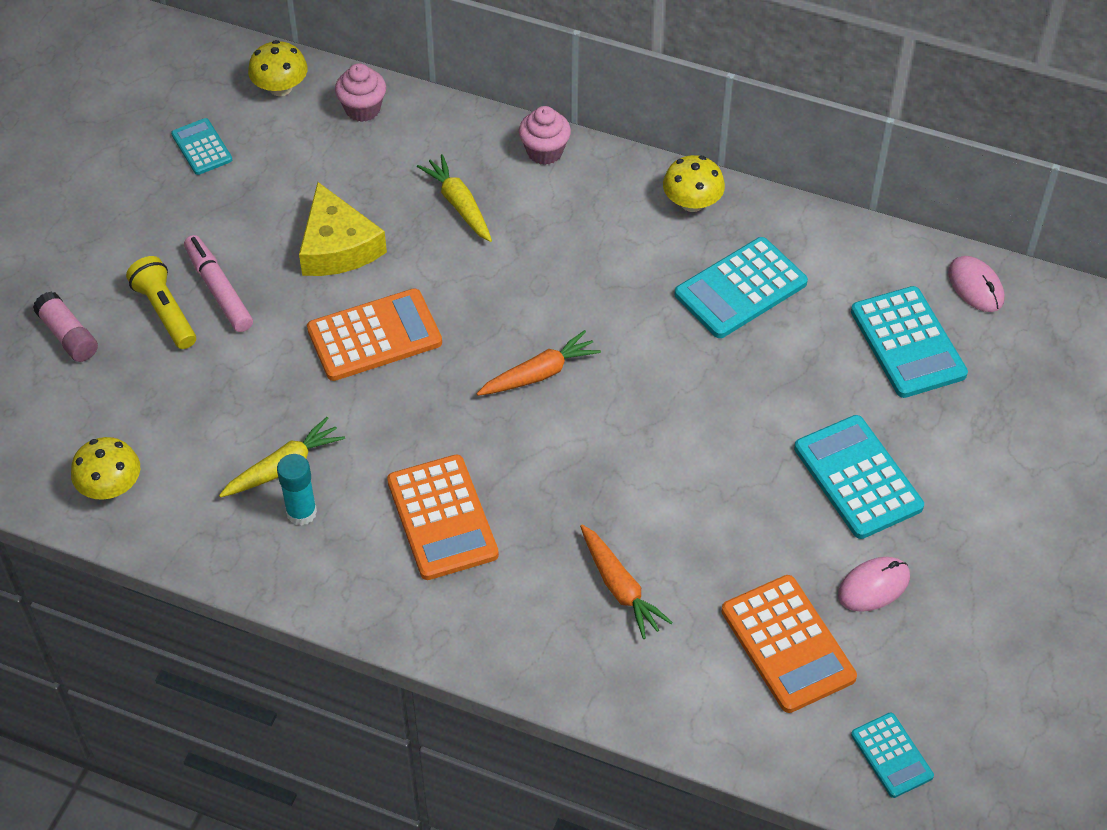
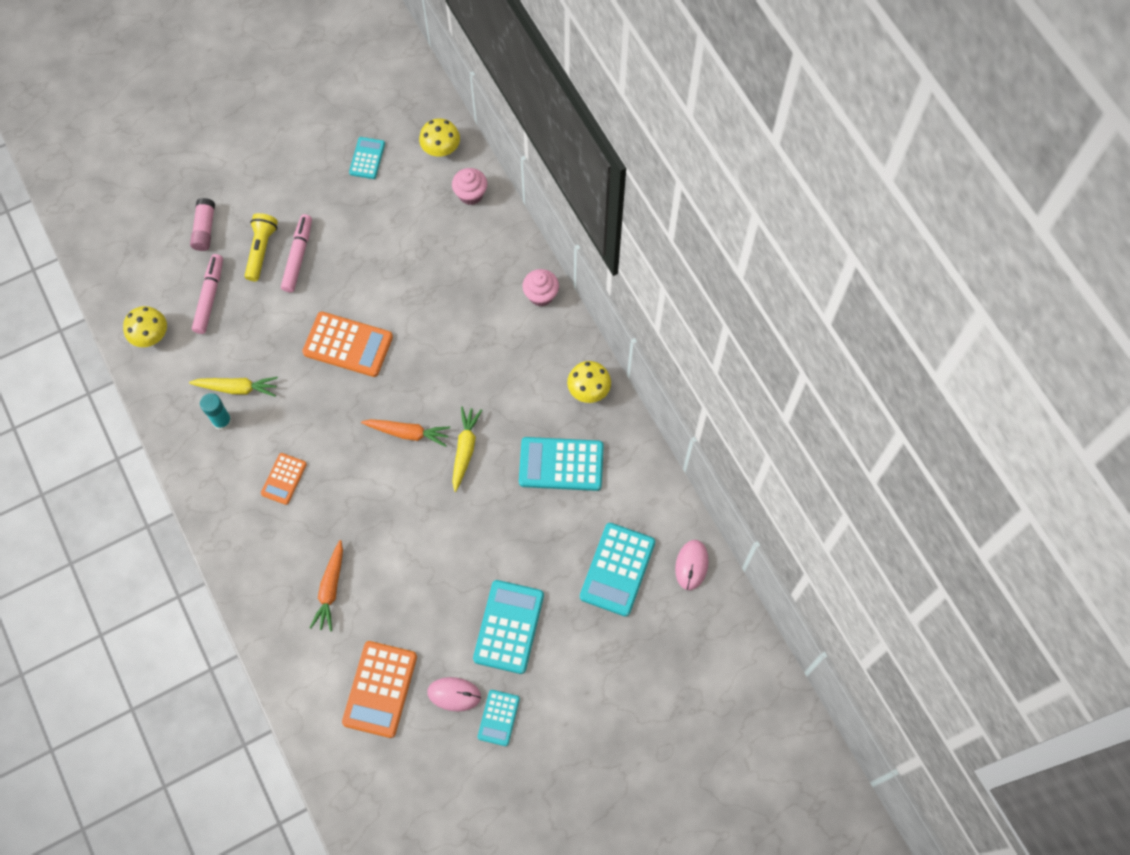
camera: 40 degrees right, 15 degrees up
yellow cheese [299,182,387,276] -> none
orange calculator [387,454,499,580] -> orange calculator [261,453,307,505], size x0.58
yellow carrot [417,154,492,242] -> yellow carrot moved to [452,407,482,492]
turquoise calculator [851,712,934,798] -> turquoise calculator moved to [478,690,520,746]
none -> pink marker [192,254,223,334]

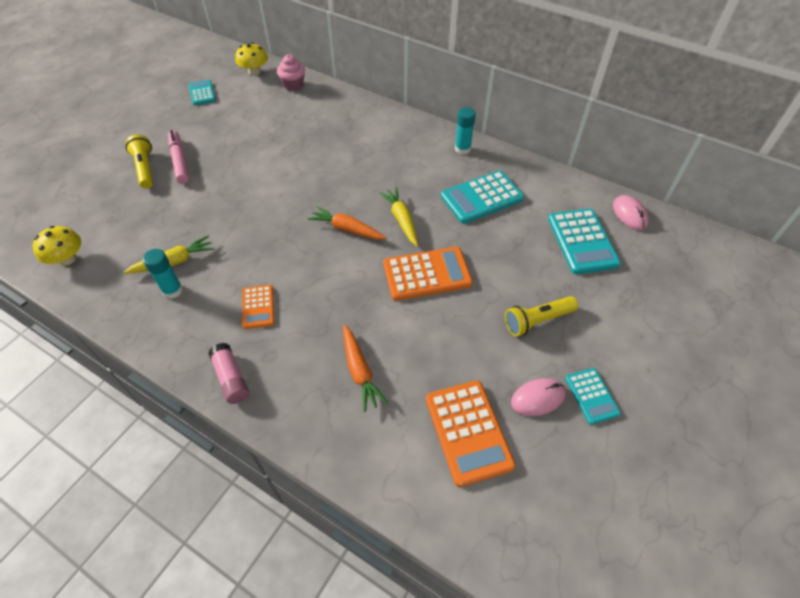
camera: 30 degrees left, 15 degrees down
pink glue stick [190,198,215,251] -> pink glue stick moved to [208,343,249,404]
pink marker [192,254,223,334] -> none
orange calculator [302,312,393,377] -> orange calculator moved to [383,247,473,301]
orange carrot [361,419,450,447] -> orange carrot turned 135 degrees counterclockwise [308,206,386,240]
turquoise calculator [473,580,544,674] -> yellow flashlight [505,296,578,336]
pink cupcake [522,269,559,306] -> none
yellow mushroom [567,361,611,403] -> turquoise glue stick [455,107,476,155]

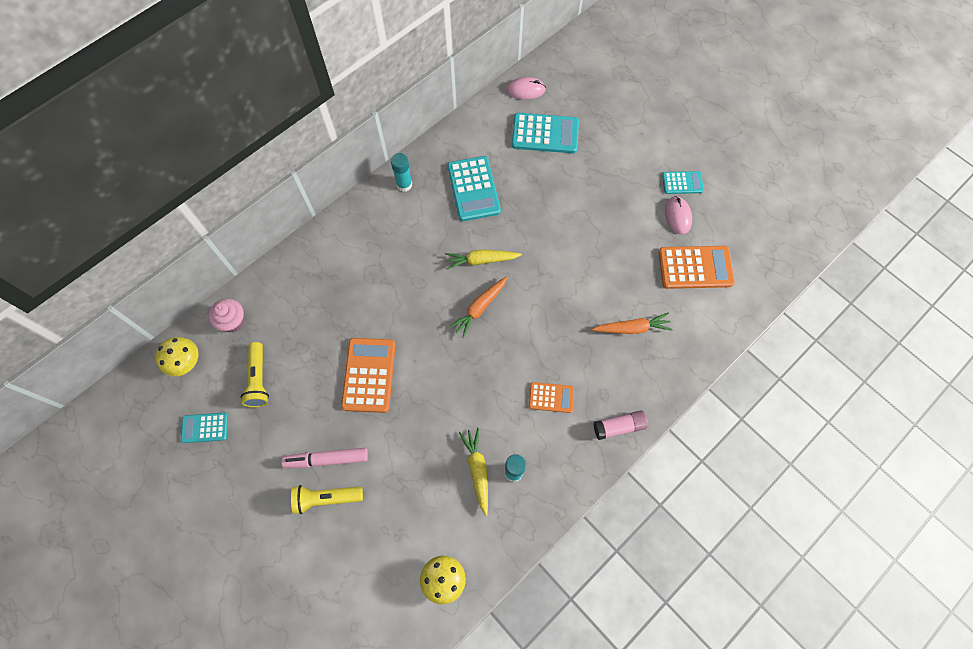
camera: 75 degrees left, 15 degrees up
orange calculator [383,247,473,301] -> orange calculator moved to [341,338,396,413]
yellow flashlight [505,296,578,336] -> yellow flashlight moved to [241,342,269,407]

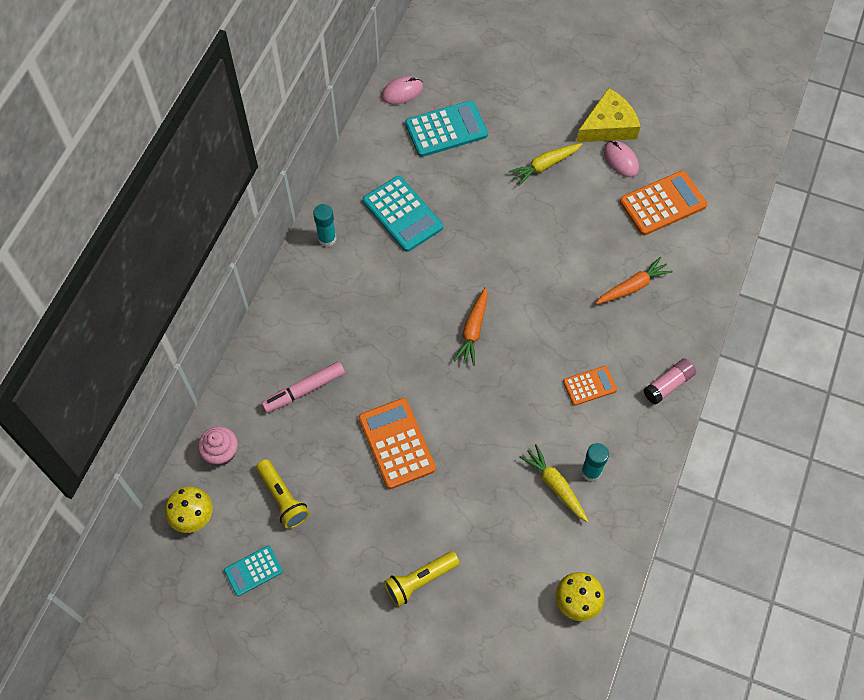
camera: 25 degrees left, 5 degrees down
pink marker [281,448,368,468] -> pink marker moved to [261,361,345,413]
yellow carrot [445,249,522,270] -> yellow carrot moved to [509,143,582,186]
turquoise calculator [662,171,704,194] -> yellow cheese [576,88,640,142]

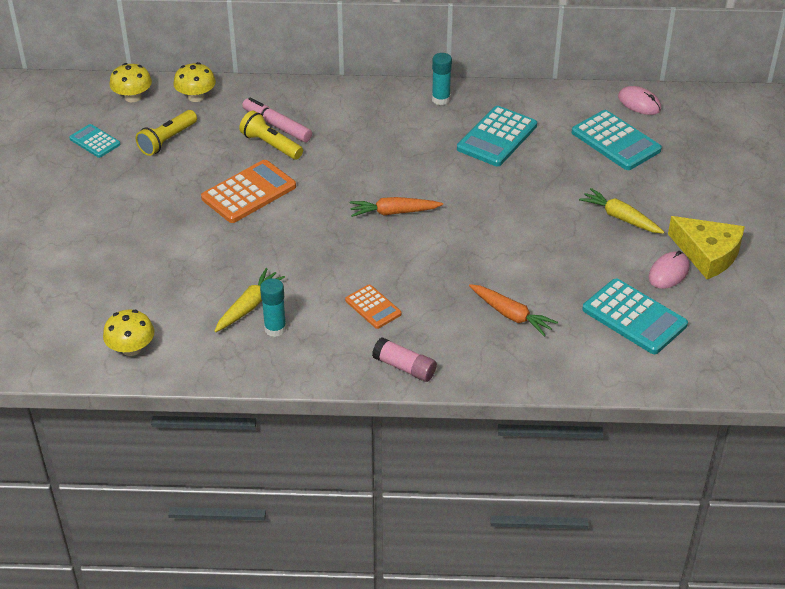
camera: 70 degrees right, 20 degrees down
pink cupcake [198,426,238,466] -> yellow mushroom [173,62,216,102]
yellow flashlight [384,551,460,607] -> yellow flashlight moved to [239,111,303,160]
orange calculator [620,171,707,235] -> turquoise calculator [582,279,688,354]

